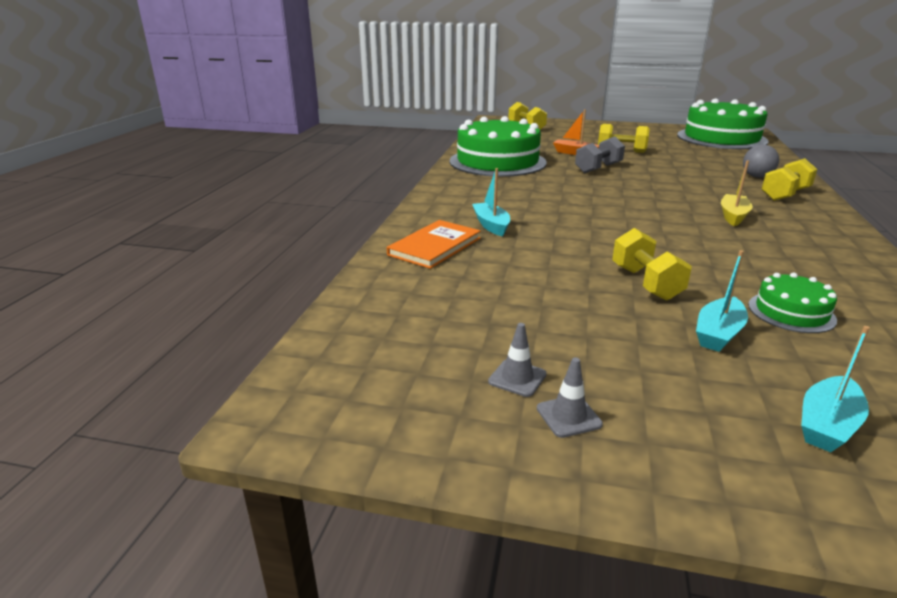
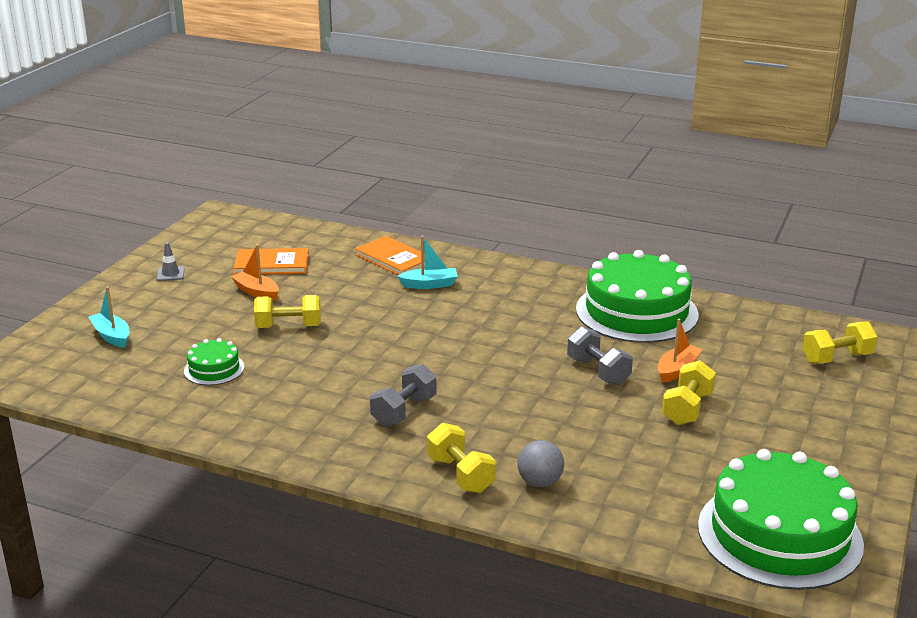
camera: 100 degrees right, 0 degrees up
grey traffic cone [488,323,547,397] -> none
turquoise boat [696,250,748,352] -> none
yellow boat [721,160,753,226] -> grey dumbbell [370,364,436,427]
none -> orange boat [231,244,279,301]
none -> orange book [233,248,309,275]

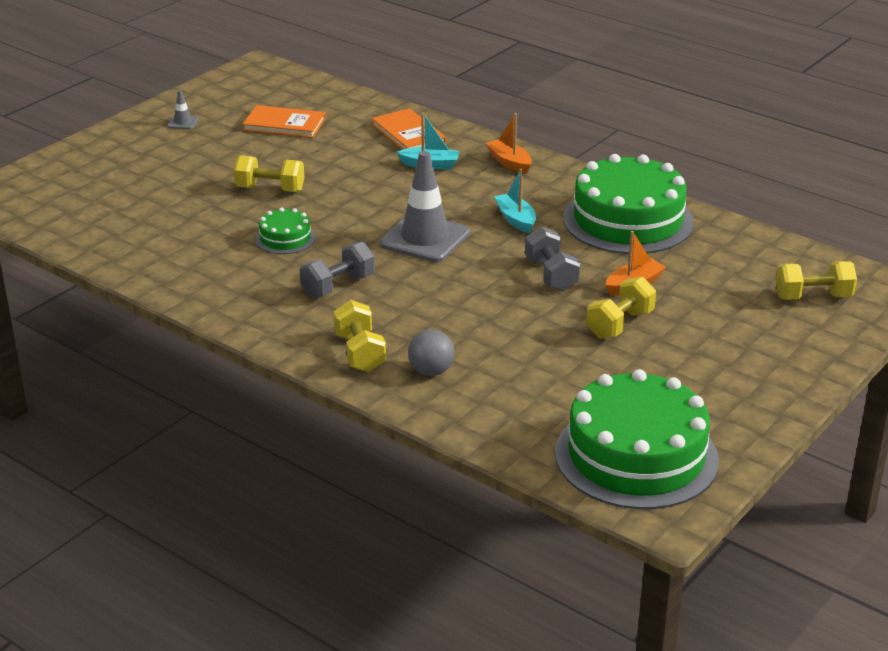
camera: 15 degrees right, 5 degrees up
turquoise boat [89,286,129,348] -> turquoise boat moved to [494,169,536,234]
green cake [184,338,245,385] -> green cake moved to [255,208,316,254]
orange boat [231,244,279,301] -> orange boat moved to [486,113,532,174]
none -> grey traffic cone [380,151,470,262]

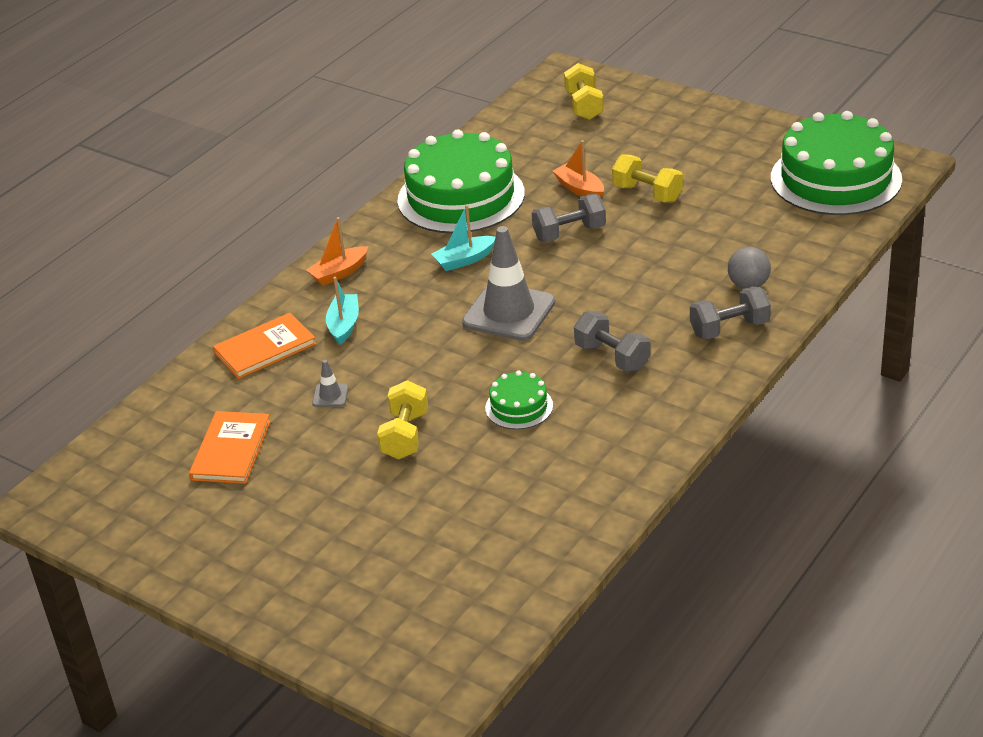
camera: 90 degrees left, 5 degrees up
grey traffic cone [167,90,198,129] -> grey traffic cone moved to [312,360,349,407]
yellow dumbbell [333,300,386,372] -> grey dumbbell [690,286,771,339]

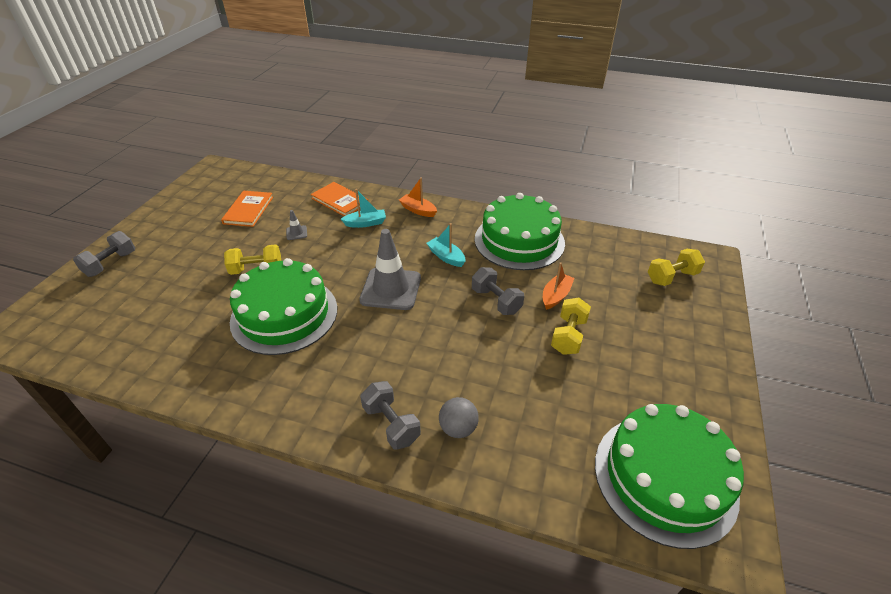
camera: 70 degrees right, 5 degrees up
orange book [189,411,271,484] -> orange book turned 75 degrees counterclockwise [221,191,273,227]
green cake [485,371,553,429] -> green cake [230,258,337,355], size x2.21
grey dumbbell [574,311,651,372] -> grey dumbbell moved to [73,231,135,277]

